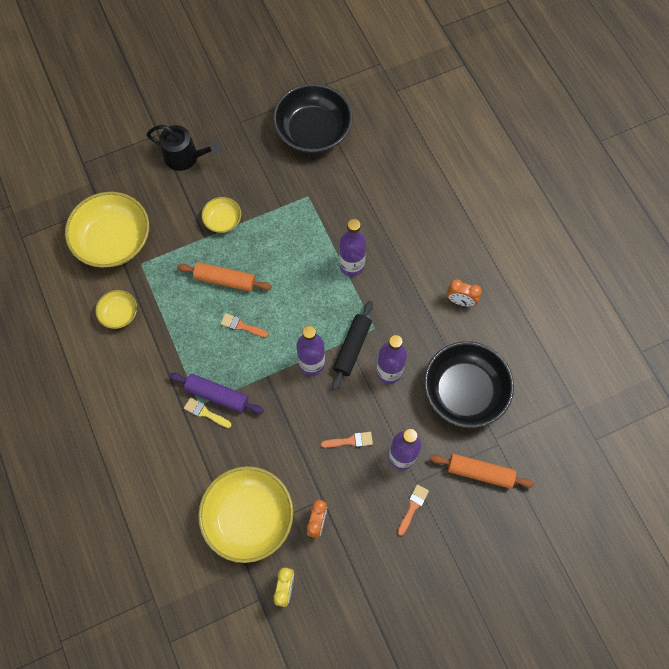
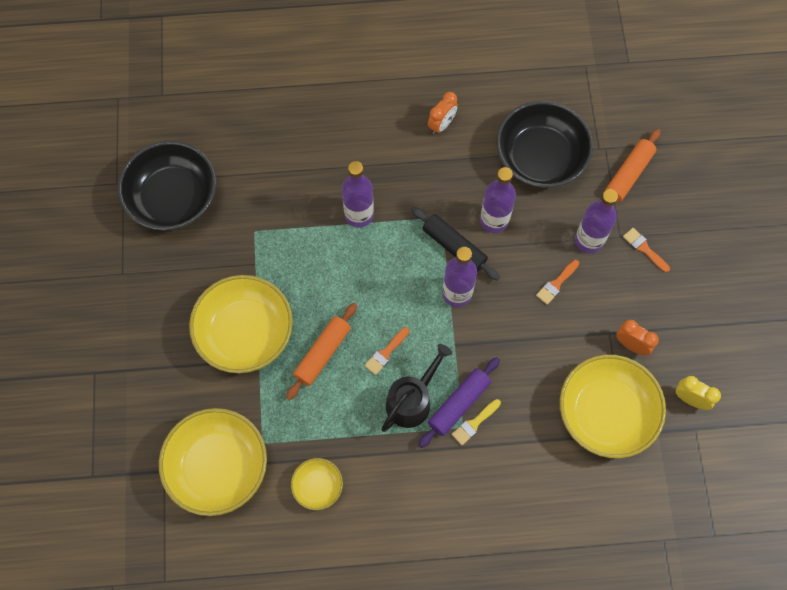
camera: 70 degrees left, 0 degrees up
black watering can [147,125,221,171] -> black watering can moved to [381,344,452,432]
yellow bowl [202,197,241,233] -> yellow bowl [189,275,293,373], size x2.06
orange brush [321,432,373,448] -> orange brush turned 150 degrees counterclockwise [536,260,579,305]

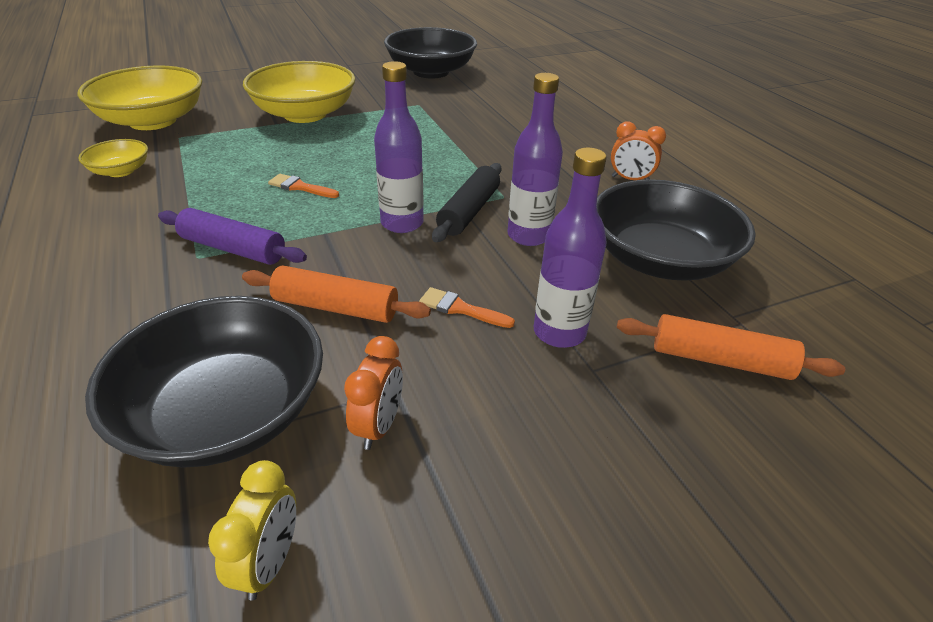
camera: 70 degrees right, 30 degrees down
orange rolling pin [286,303,357,400] -> orange rolling pin moved to [242,266,431,323]
purple bottle [342,161,374,228] -> none
black watering can [381,344,452,432] -> none
yellow brush [452,399,501,445] -> none
yellow bowl [560,355,666,459] -> black bowl [85,296,323,468]
orange brush [623,228,670,272] -> none

